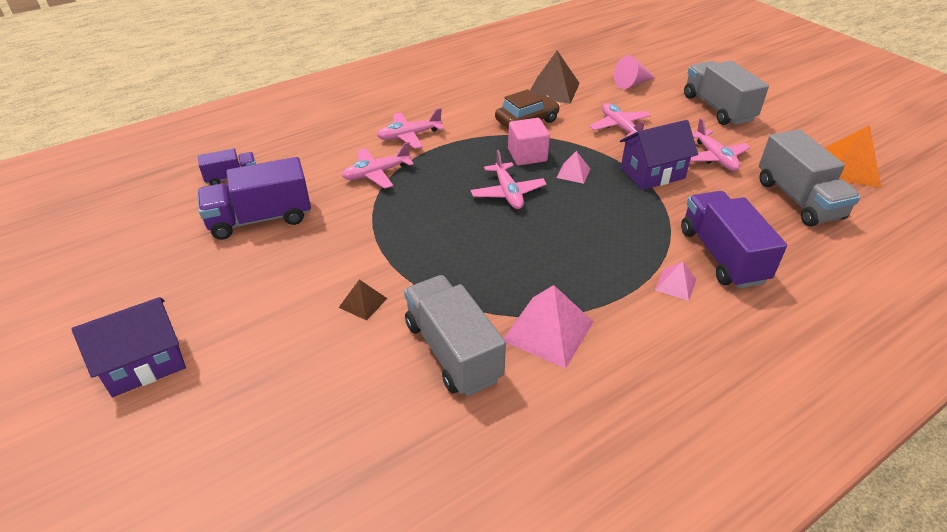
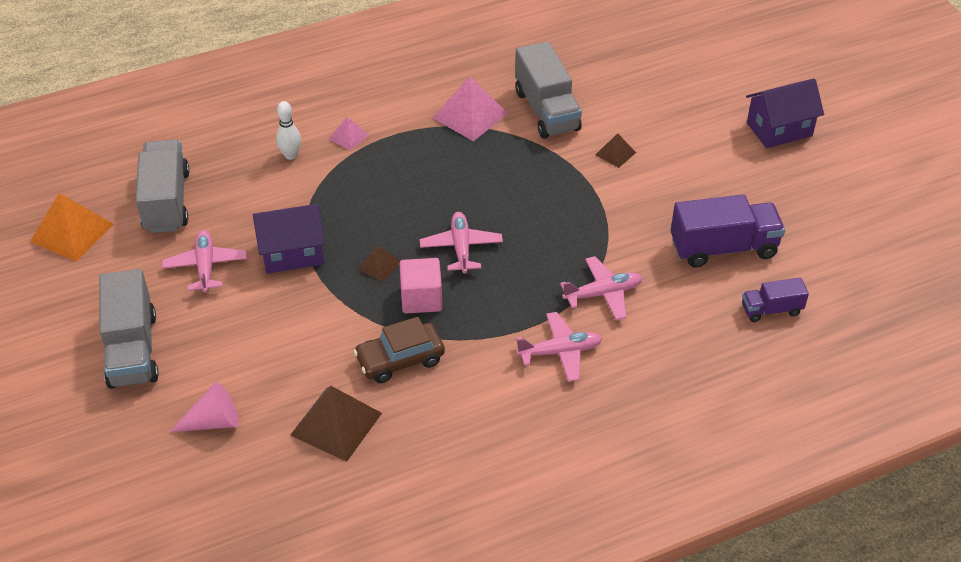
camera: 170 degrees left, 5 degrees up
pink pyramid [557,151,590,184] -> brown pyramid [357,245,400,282]
pink plane [590,103,651,137] -> none
purple truck [681,191,787,289] -> white bowling pin [276,101,301,160]

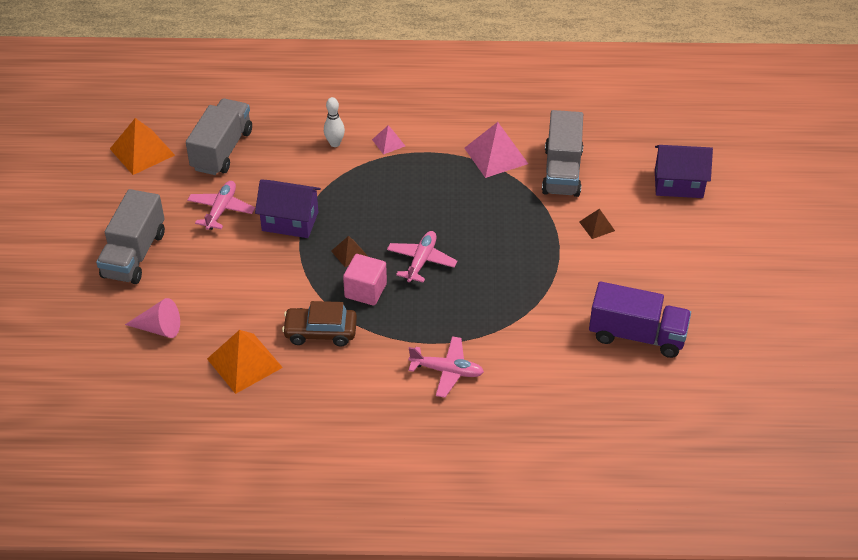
camera: 25 degrees right, 0 degrees up
brown pyramid [290,386,382,462] -> orange pyramid [207,330,283,394]
pink plane [560,256,642,320] -> none
purple truck [742,277,809,322] -> none
purple house [746,78,824,148] -> purple house moved to [655,145,713,198]

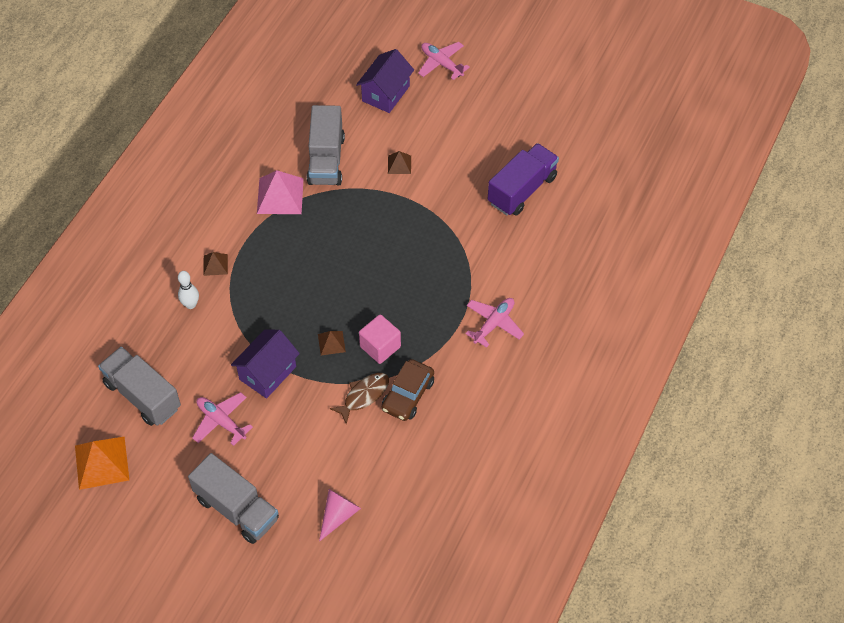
camera: 65 degrees left, 10 degrees up
orange pyramid [207,330,283,394] -> none
pink pyramid [372,125,405,155] -> brown pyramid [203,252,228,276]
pink plane [387,231,457,283] -> pink plane moved to [418,42,470,80]
grey truck [542,110,583,197] -> grey truck turned 60 degrees clockwise [307,105,345,186]
none -> brown fish [330,373,389,424]

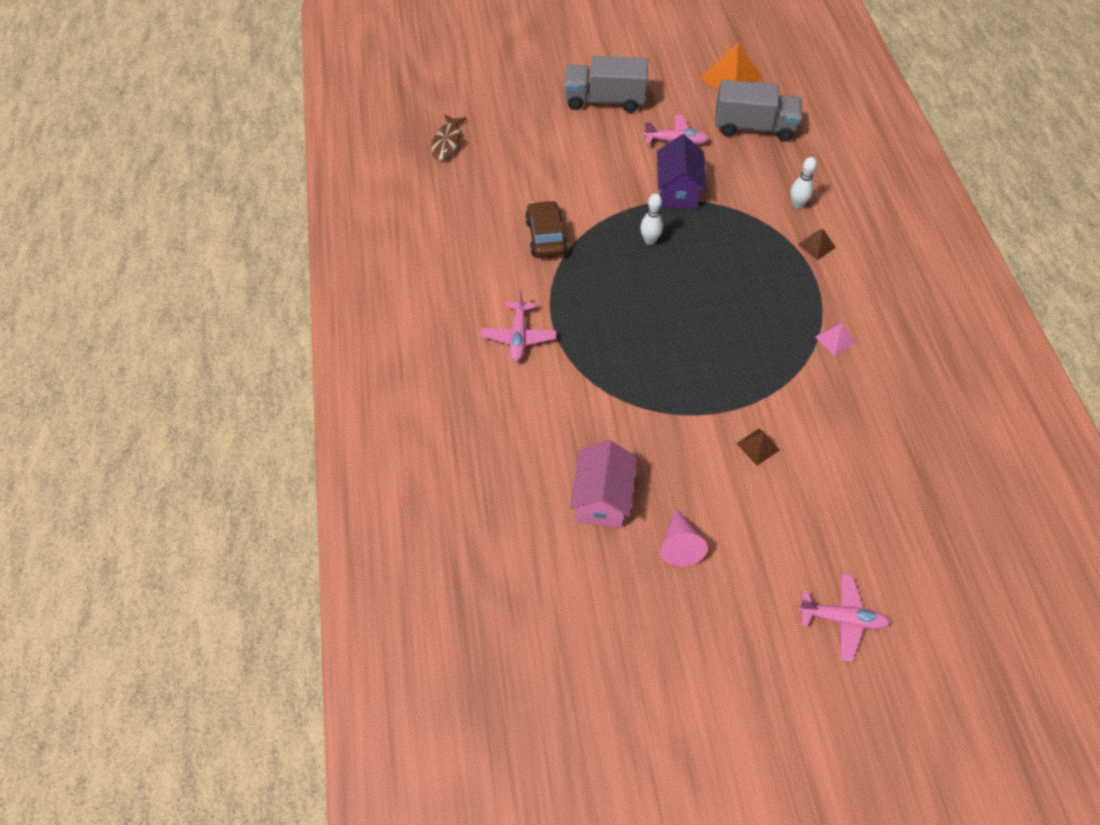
camera: 145 degrees right, 0 degrees up
pink pyramid [257,170,304,214] -> pink pyramid [815,323,856,356], size x0.53
grey truck [307,105,345,186] -> none
brown pyramid [318,331,346,355] -> white bowling pin [640,193,663,245]
pink cone [319,489,361,542] -> pink cone moved to [660,508,708,567]
brown fish [330,373,389,424] -> brown fish moved to [431,114,467,160]
purple house [356,49,414,113] -> none
pink cube [359,314,401,364] -> none
purple truck [488,143,559,216] -> pink house [570,440,637,528]

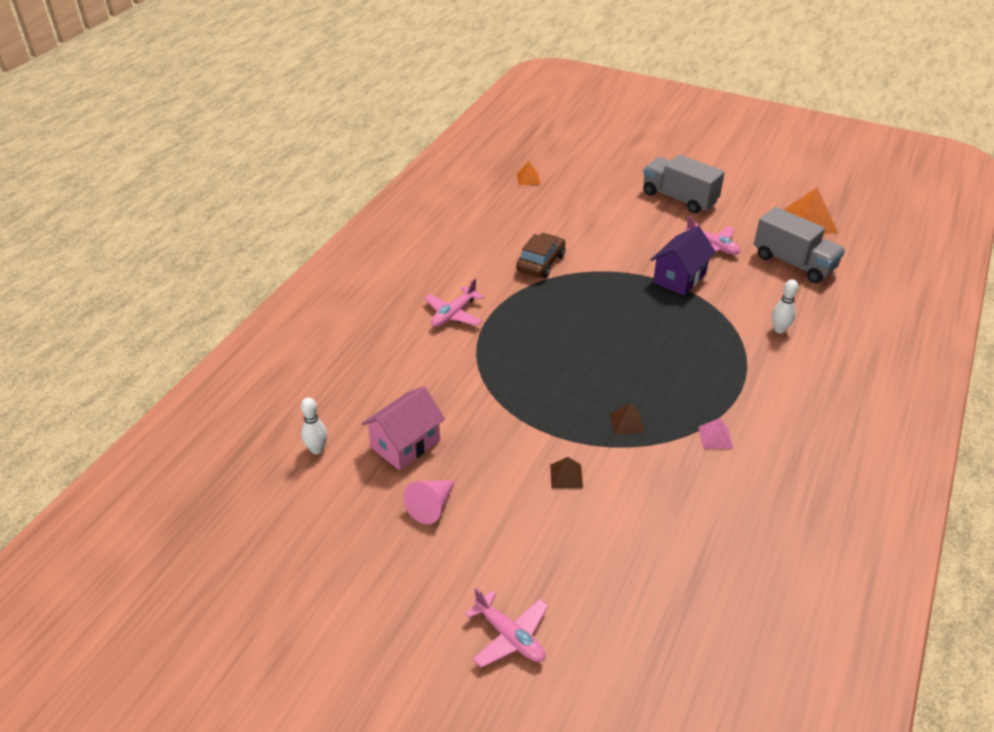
camera: 35 degrees right, 15 degrees down
brown fish [431,114,467,160] -> orange pyramid [517,162,541,185]
white bowling pin [640,193,663,245] -> white bowling pin moved to [301,397,327,454]
brown pyramid [798,229,836,260] -> brown pyramid moved to [610,403,644,435]

